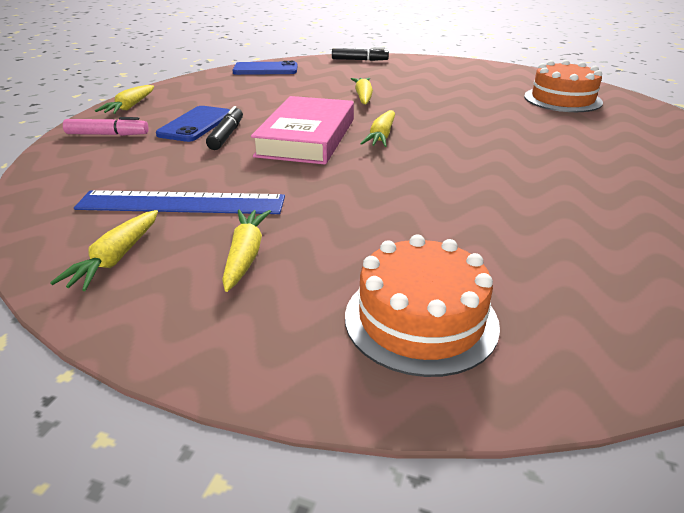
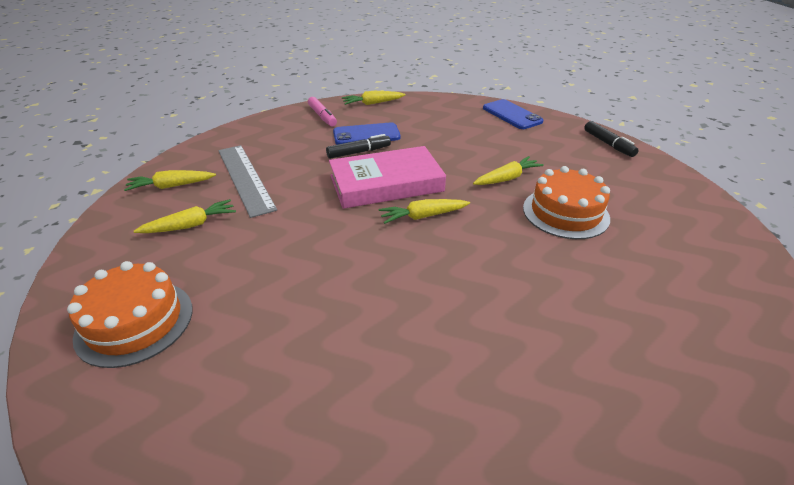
camera: 60 degrees right, 5 degrees up
blue ruler [74,190,285,214] -> grey ruler [218,145,277,218]
orange cake [524,60,603,112] -> orange cake moved to [523,166,610,239]

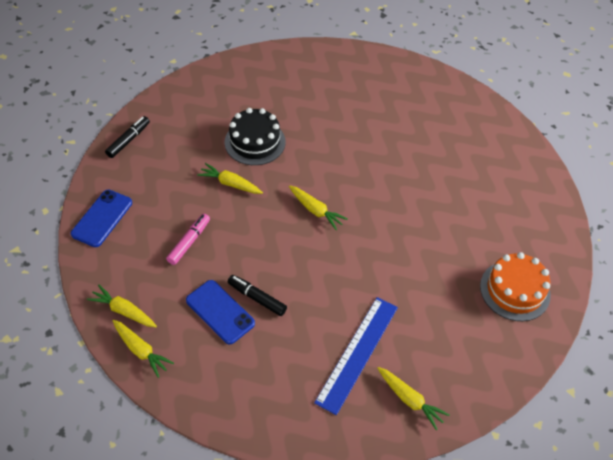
camera: 125 degrees left, 15 degrees up
yellow carrot [134,199,236,233] -> yellow carrot moved to [87,285,157,327]
grey ruler [218,145,277,218] -> blue ruler [314,297,398,415]
pink marker [308,97,337,126] -> pink marker moved to [166,214,210,265]
pink book [329,146,446,209] -> none
orange cake [523,166,610,239] -> black cake [225,108,286,165]

